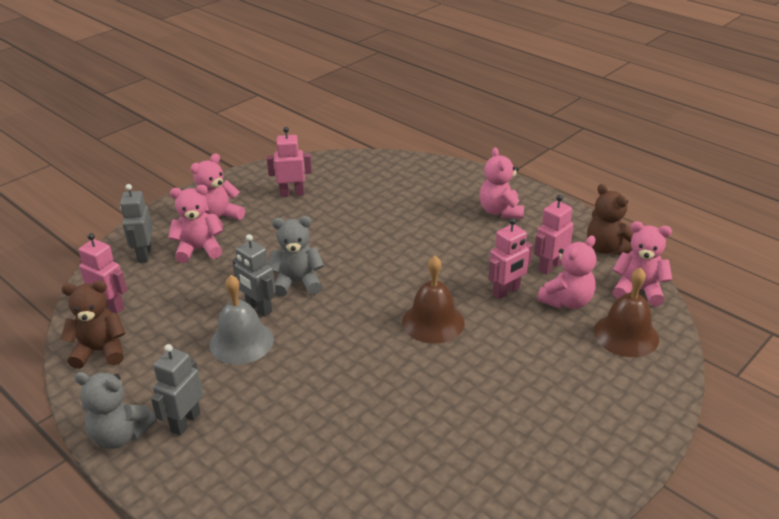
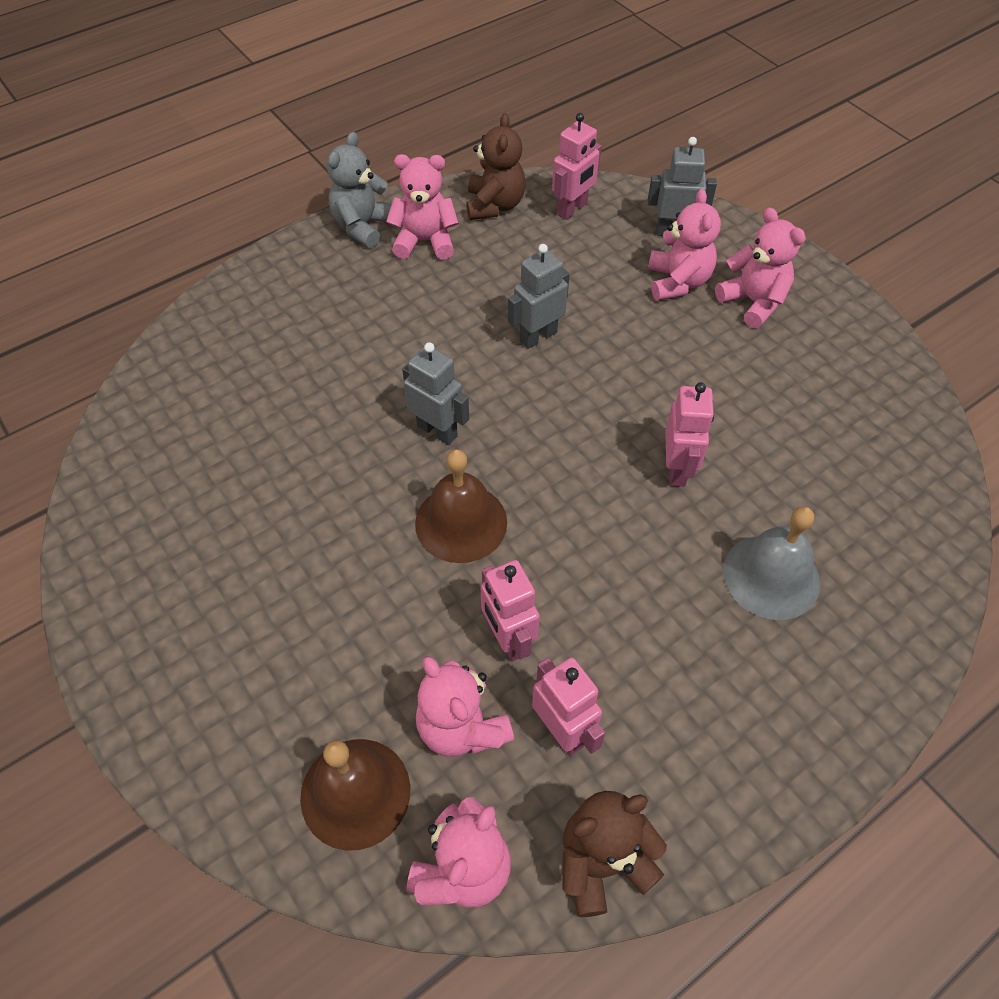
camera: 100 degrees right, 20 degrees up
grey robot [151,344,203,435] -> grey robot moved to [402,342,469,445]
grey bell [209,275,274,364] -> grey bell moved to [723,506,820,620]
pink robot [267,127,312,197] -> pink robot moved to [665,382,714,487]
grey teddy bear [268,216,324,297] -> none
pink teddy bear [480,147,524,219] -> pink teddy bear moved to [386,154,459,260]

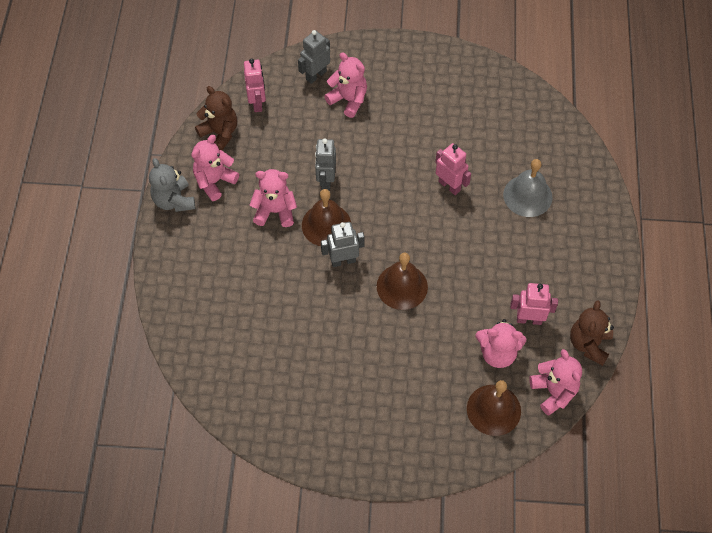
camera: 50 degrees left, 5 degrees up
pink robot [480,560,540,661] -> none
pink teddy bear [715,207,806,328] -> pink teddy bear moved to [250,169,297,227]
none -> brown bell [302,189,351,246]

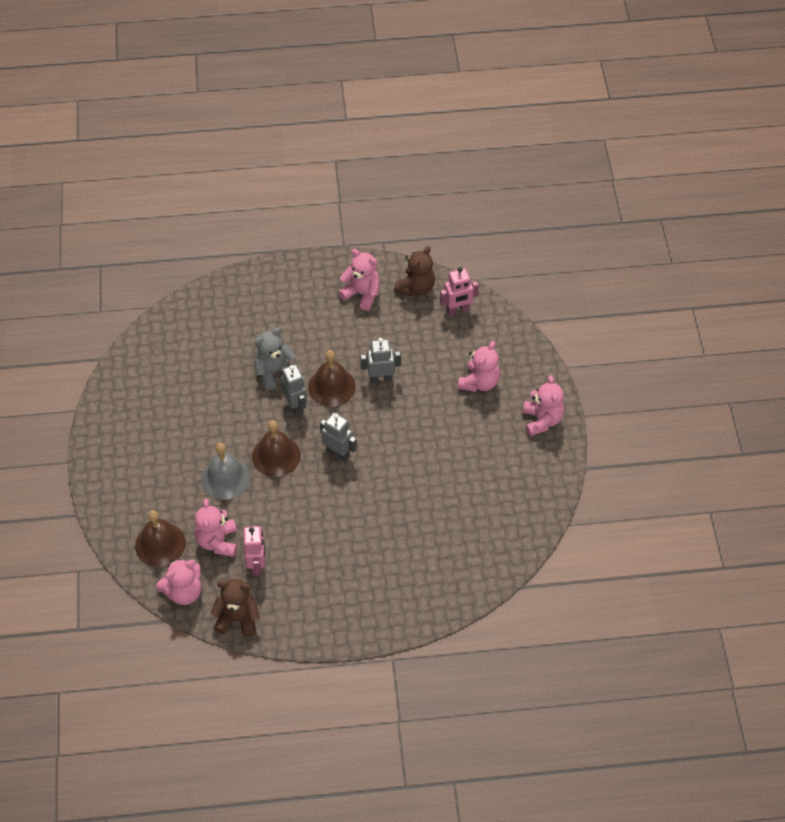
camera: 80 degrees right, 5 degrees down
grey teddy bear [149,158,195,212] -> grey teddy bear moved to [254,327,296,390]
pink teddy bear [250,169,297,227] -> pink teddy bear moved to [523,375,564,436]
grey robot [298,30,330,84] -> grey robot moved to [320,412,357,462]
pink robot [435,143,471,195] -> none
grey bell [503,159,553,217] -> grey bell moved to [201,443,250,500]

